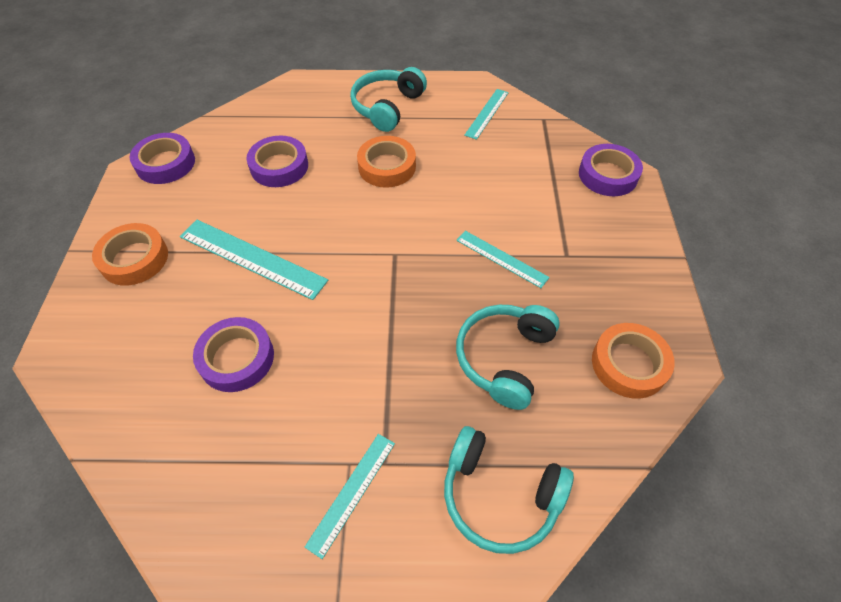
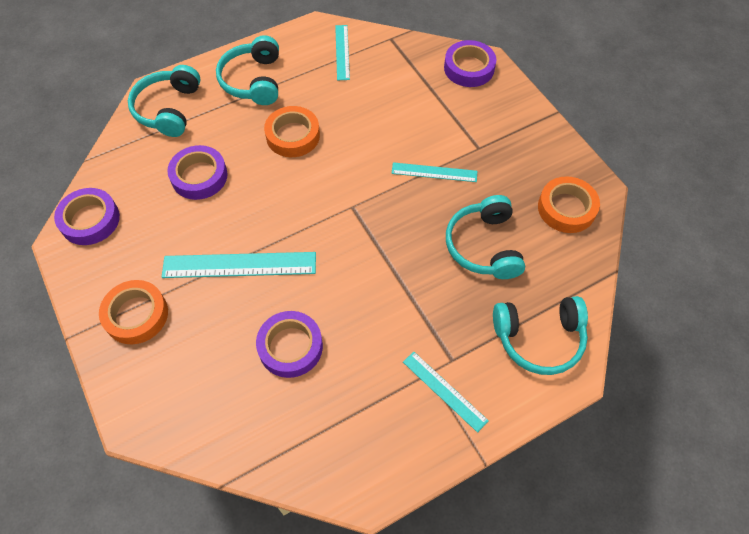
camera: 30 degrees left, 5 degrees up
turquoise ruler [305,434,395,559] -> turquoise ruler turned 45 degrees counterclockwise [403,352,489,433]
none -> turquoise headphones [128,65,200,137]

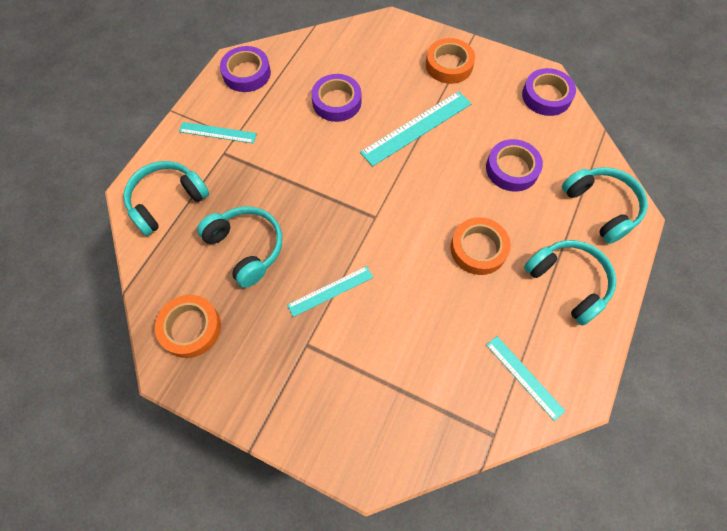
camera: 145 degrees right, 5 degrees up
purple tape [444,40,496,87] -> purple tape moved to [220,46,271,92]

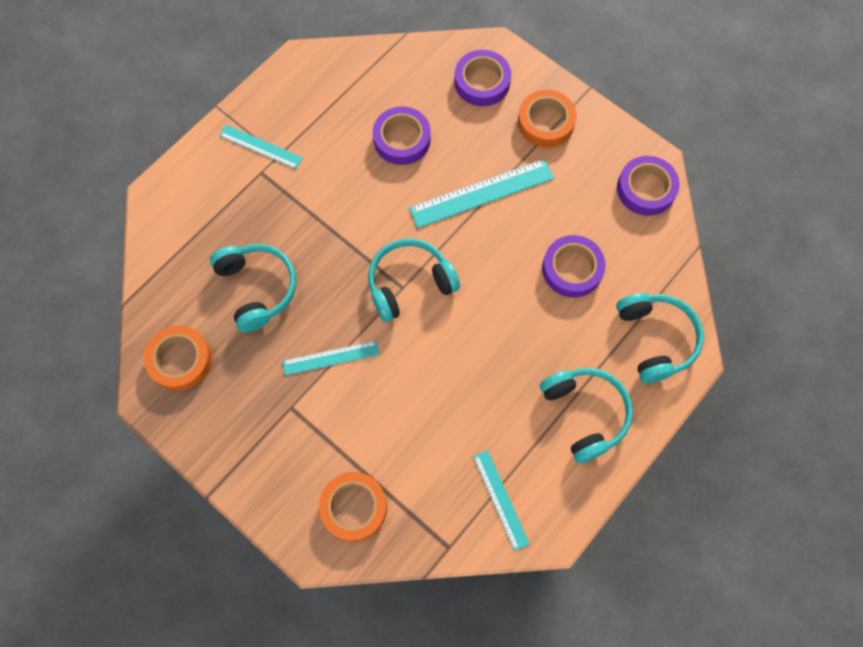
camera: 15 degrees right, 5 degrees up
turquoise headphones [123,161,209,236] -> turquoise headphones moved to [368,238,460,322]
purple tape [220,46,271,92] -> purple tape moved to [454,50,511,106]
orange tape [450,217,511,275] -> orange tape moved to [319,472,387,542]

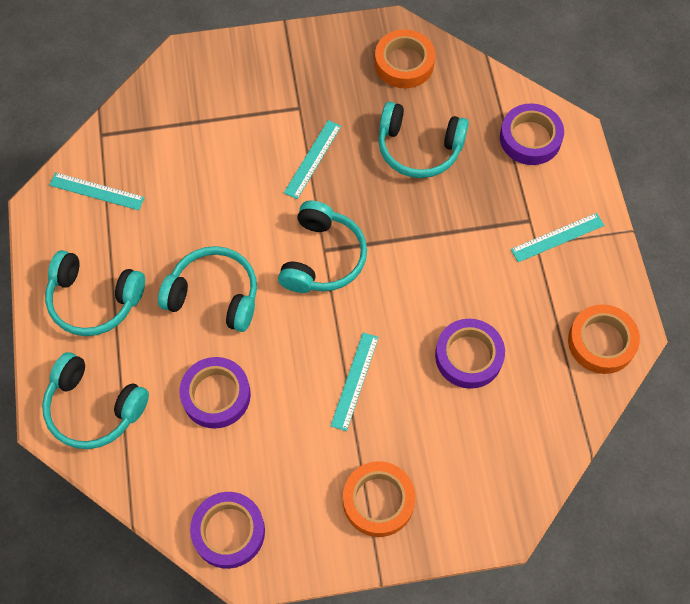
camera: 130 degrees right, 5 degrees down
orange tape [319,472,387,542] -> orange tape moved to [568,304,640,374]
turquoise ruler [409,159,554,228] -> turquoise ruler [331,332,379,431], size x0.61
purple tape [454,50,511,106] -> purple tape moved to [500,103,564,165]
none -> turquoise headphones [158,246,257,332]

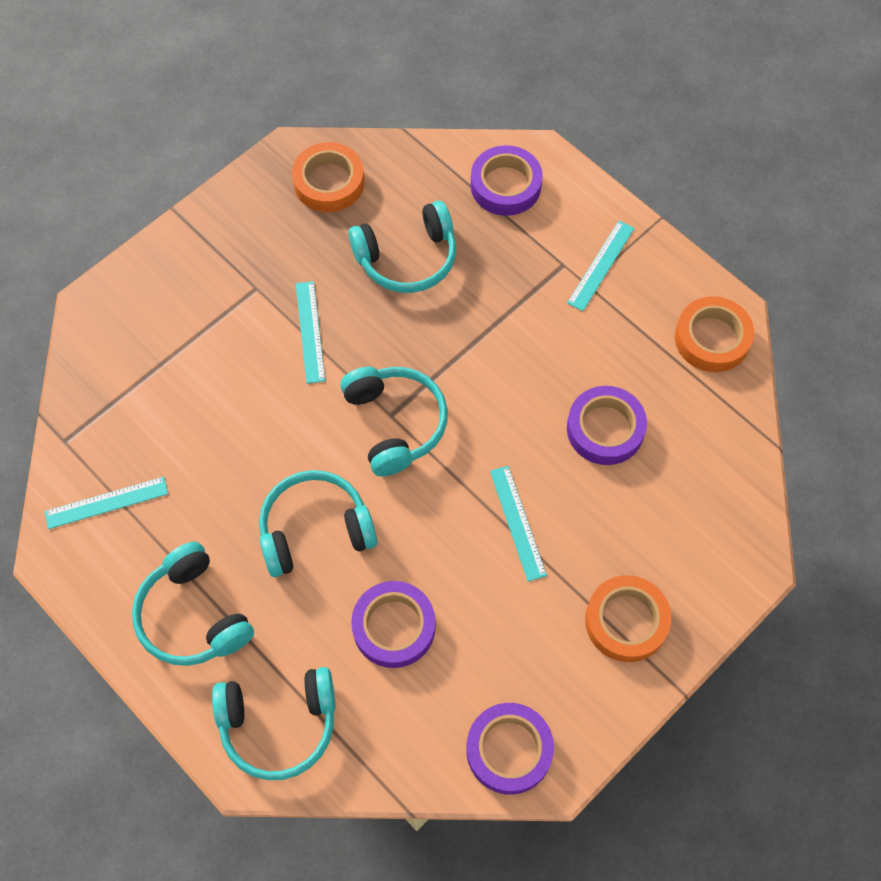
camera: 35 degrees left, 0 degrees up
turquoise headphones [45,250,145,336] -> turquoise headphones turned 75 degrees clockwise [132,542,254,666]

